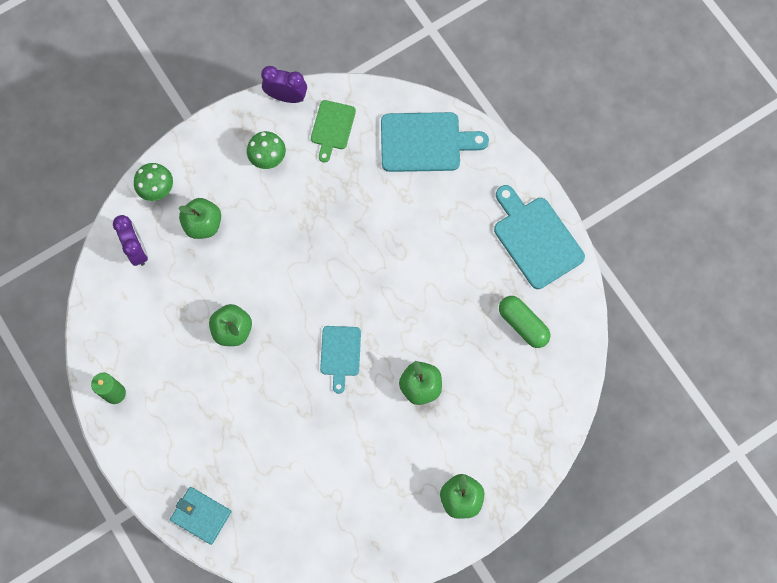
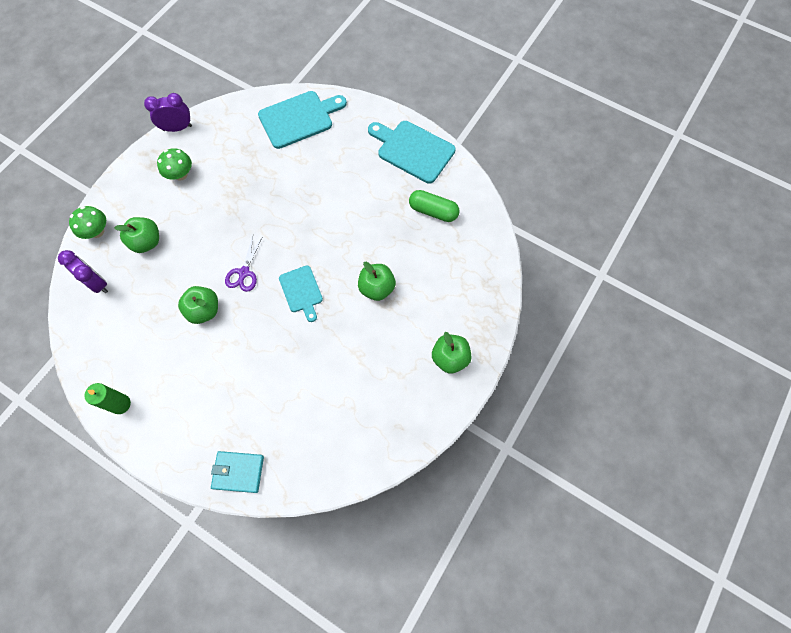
camera: 25 degrees left, 5 degrees down
green cutting board [311,100,356,162] -> none
none -> purple scissors [225,236,263,292]

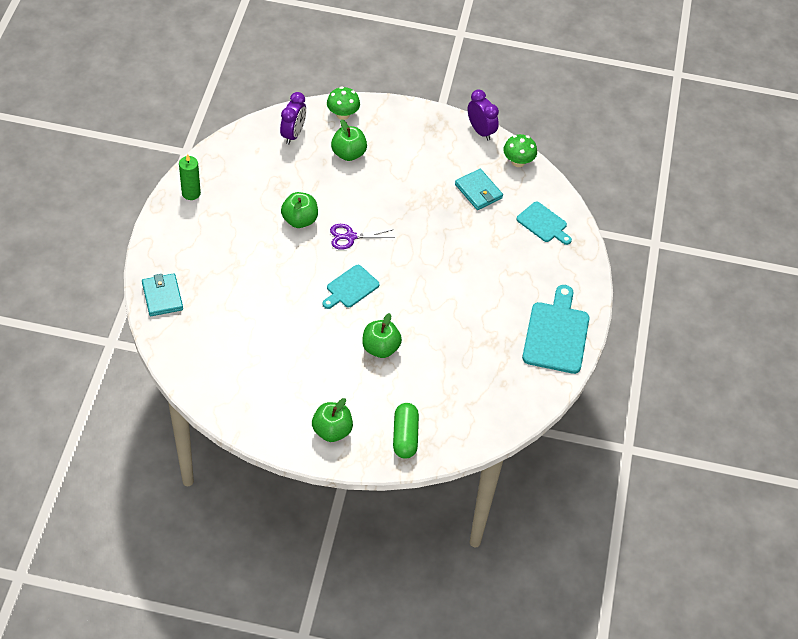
camera: 65 degrees right, 15 degrees down
green mushroom [157,148,192,181] -> green mushroom moved to [503,134,537,167]
turquoise cutting board [258,91,347,149] -> turquoise cutting board [516,202,572,245], size x0.60
green capsule [409,190,460,222] -> green capsule moved to [393,403,419,459]
none -> turquoise wallet [455,169,503,210]

